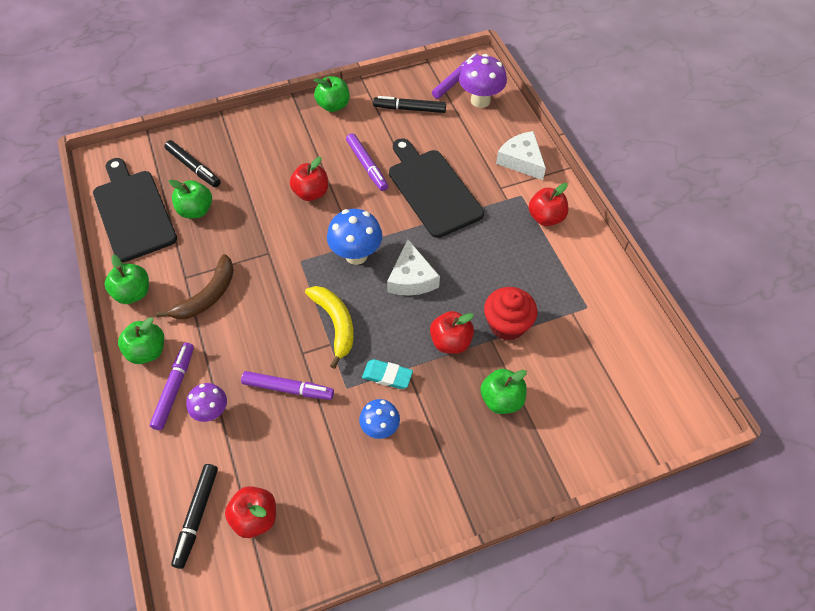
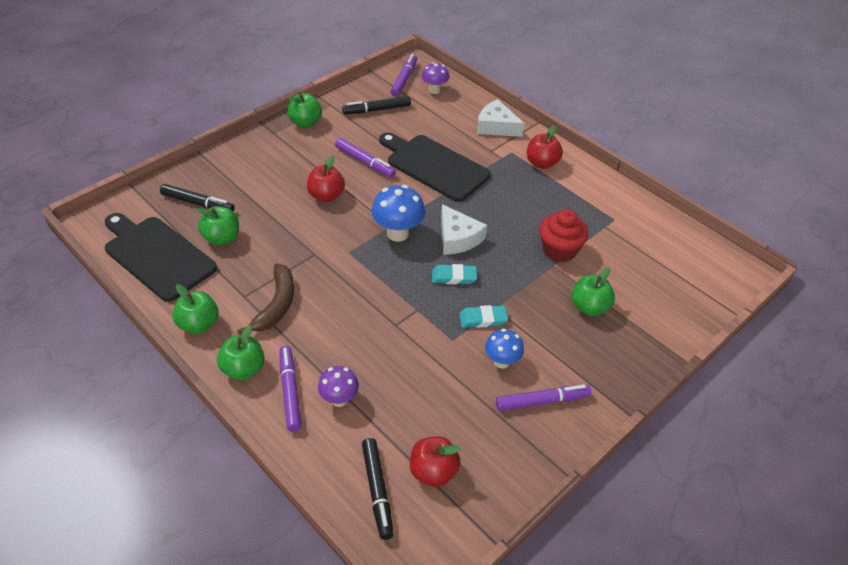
camera: 25 degrees left, 10 degrees down
purple marker [241,371,334,400] -> purple marker moved to [496,384,592,411]
yellow banana [305,286,354,369] -> none
red apple [430,311,474,354] -> none
purple mushroom [459,54,507,108] -> purple mushroom [421,62,449,94], size x0.64
none -> turquoise eraser [432,264,477,284]

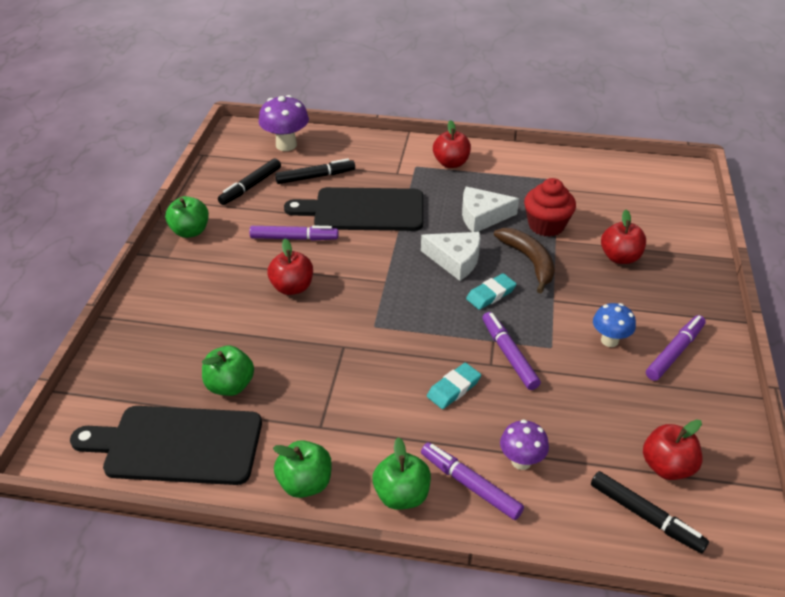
camera: 35 degrees left, 5 degrees down
black marker [160,184,235,212] -> black marker moved to [275,159,355,184]
brown banana [237,263,294,335] -> brown banana moved to [494,228,555,293]
blue mushroom [372,185,425,242] -> none
purple marker [390,54,417,97] -> purple marker moved to [482,312,541,390]
purple mushroom [421,62,449,94] -> purple mushroom [259,95,309,151], size x1.56
turquoise eraser [459,305,508,328] -> turquoise eraser moved to [427,363,481,409]
white cheese [477,99,525,137] -> white cheese moved to [462,186,519,232]
green apple [572,268,615,316] -> red apple [601,210,646,264]

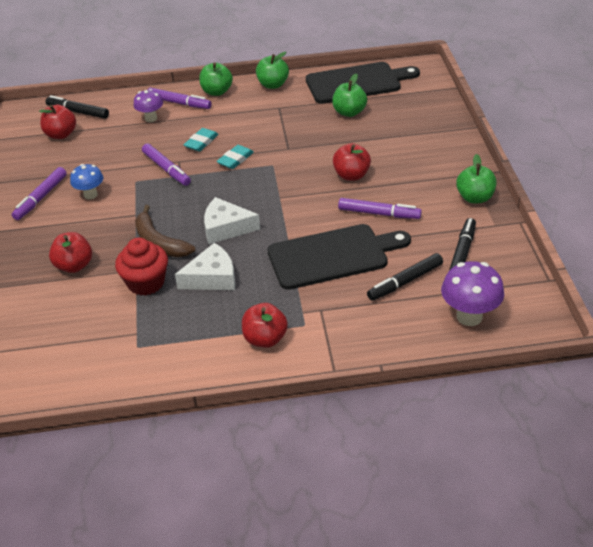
camera: 165 degrees right, 0 degrees up
purple marker [249,226,339,241] -> purple marker turned 150 degrees counterclockwise [338,198,422,219]
turquoise eraser [466,273,516,310] -> turquoise eraser moved to [216,145,254,169]

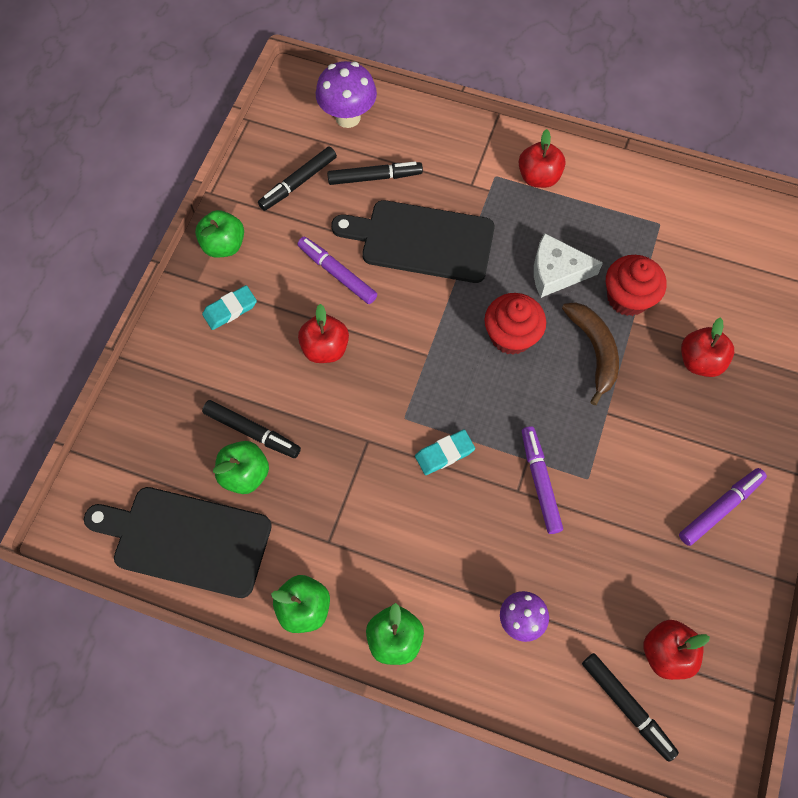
camera: 155 degrees left, 25 degrees up
blue mushroom [70,164,103,199] -> none
purple marker [148,88,212,109] -> none
turquoise eraser [184,128,218,151] -> turquoise eraser moved to [202,285,257,330]
white cheese [204,197,260,244] -> red cupcake [484,293,546,355]
none -> black marker [202,400,301,458]

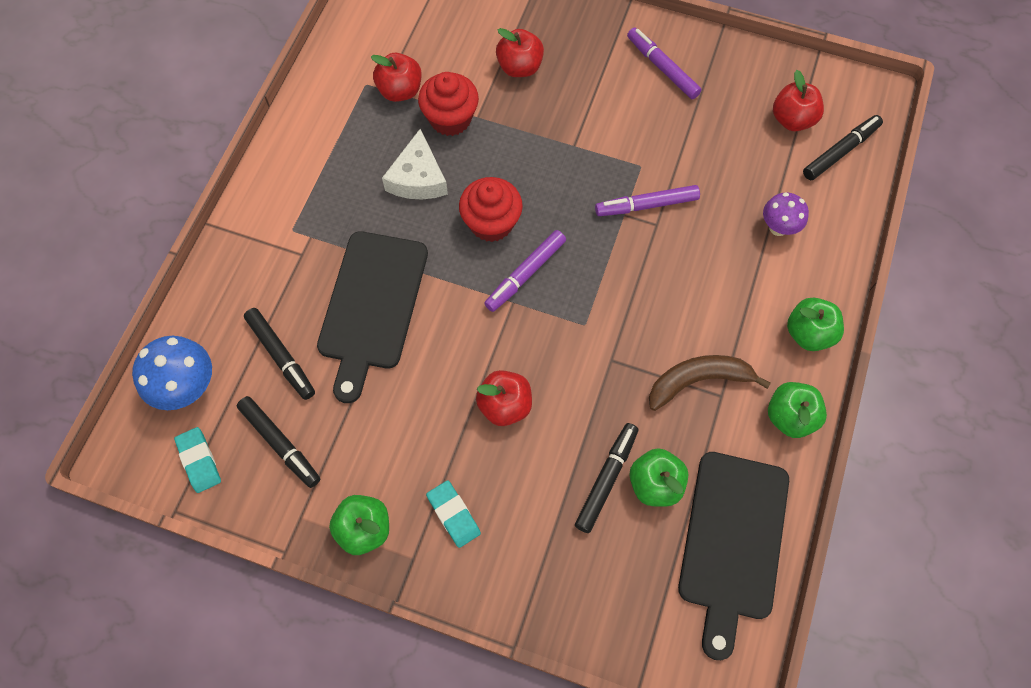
camera: 90 degrees left, 0 degrees up
purple marker [297,237,377,304] -> purple marker moved to [484,230,566,312]
purple mushroom [316,61,377,128] -> blue mushroom [132,336,212,410]
black marker [327,162,423,185] -> black marker turned 150 degrees clockwise [244,308,315,400]
turquoise eraser [415,430,475,475] -> turquoise eraser moved to [174,427,221,493]
red apple [519,129,565,188] -> red apple moved to [371,53,422,102]
brown banana [562,302,619,405] -> brown banana moved to [649,355,771,411]

